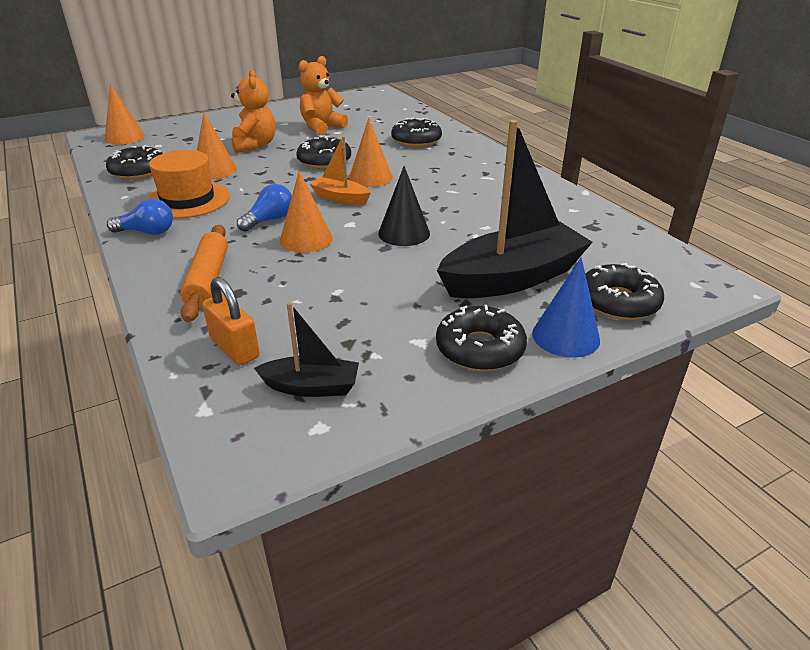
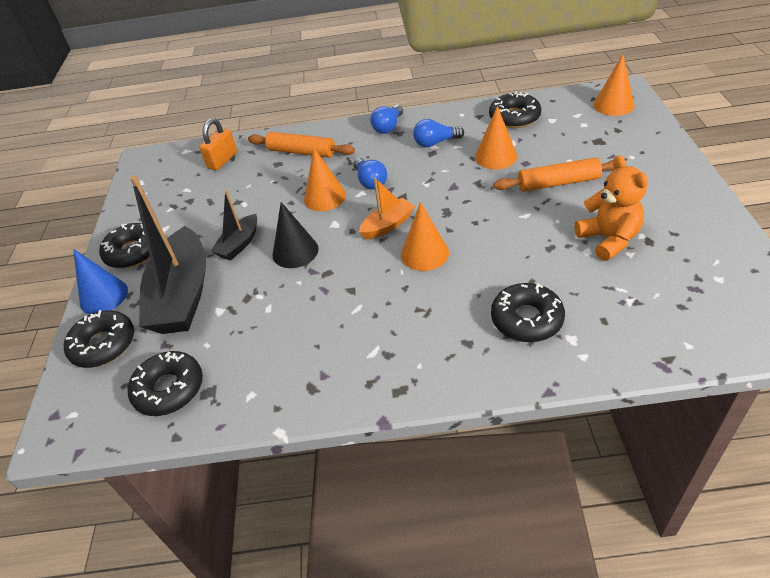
camera: 120 degrees right, 10 degrees up
orange hat [145,150,230,219] -> blue light bulb [413,119,464,147]
orange padlock [202,277,260,365] -> orange padlock turned 45 degrees counterclockwise [199,118,237,170]
orange teddy bear [231,70,276,153] -> orange rolling pin [493,157,615,191]
black boat [254,302,359,397] -> black boat moved to [211,190,257,260]
black donut [296,136,351,169] -> black donut moved to [128,351,203,416]

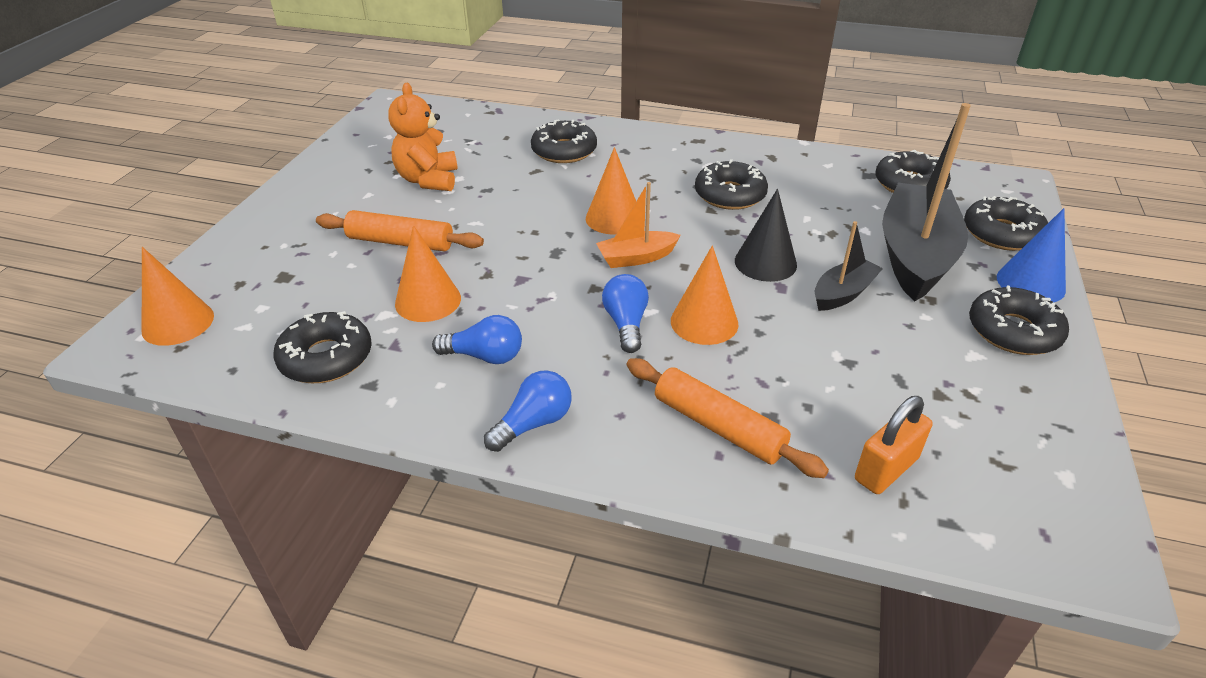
camera: 165 degrees left, 5 degrees down
none -> black donut [695,159,768,210]

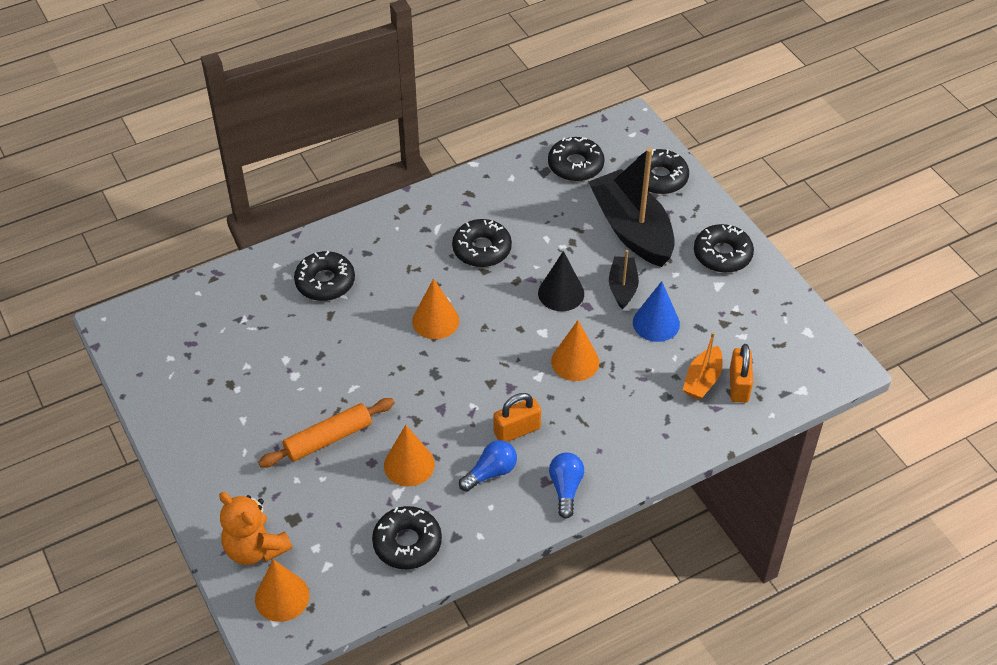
camera: 45 degrees left, 10 degrees up
orange teddy bear [388,83,458,191] -> orange teddy bear moved to [219,492,292,565]
orange boat [596,182,681,268] -> orange boat moved to [683,332,723,400]
blue light bulb [602,274,649,353] -> none
orange rolling pin [626,358,829,478] -> none
blue cone [997,208,1066,302] -> blue cone moved to [633,281,680,342]
none -> orange padlock [494,393,541,442]

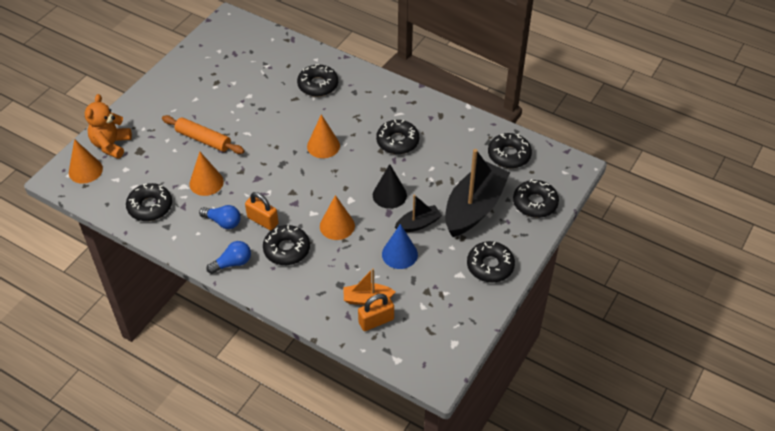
camera: 60 degrees right, 0 degrees up
none -> black donut [263,225,310,265]

